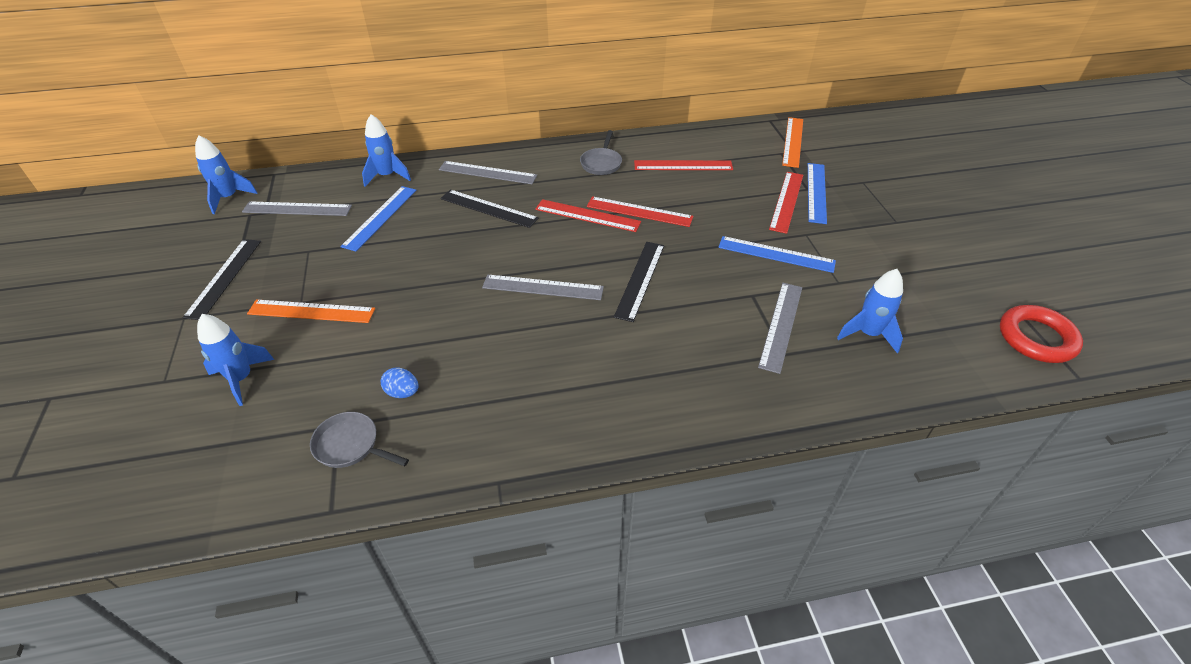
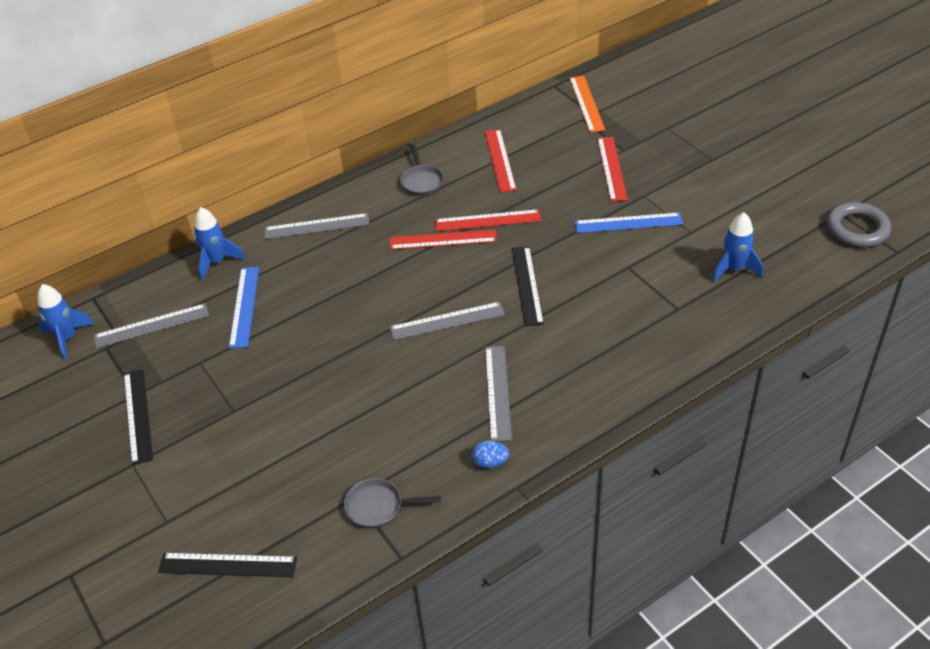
camera: 20 degrees left, 0 degrees up
blue rocket [197,314,274,406] -> none
orange ruler [247,299,375,323] -> none
blue egg [381,368,419,398] -> blue egg moved to [472,441,509,468]
black ruler [440,190,539,228] -> black ruler moved to [158,553,297,577]
red ruler [634,160,733,170] -> red ruler turned 75 degrees counterclockwise [485,129,517,193]
grey ruler [758,283,802,374] -> grey ruler moved to [485,346,512,441]
blue ruler [808,163,827,224] -> none
red ring [1000,305,1083,363] -> grey ring [826,202,891,248]

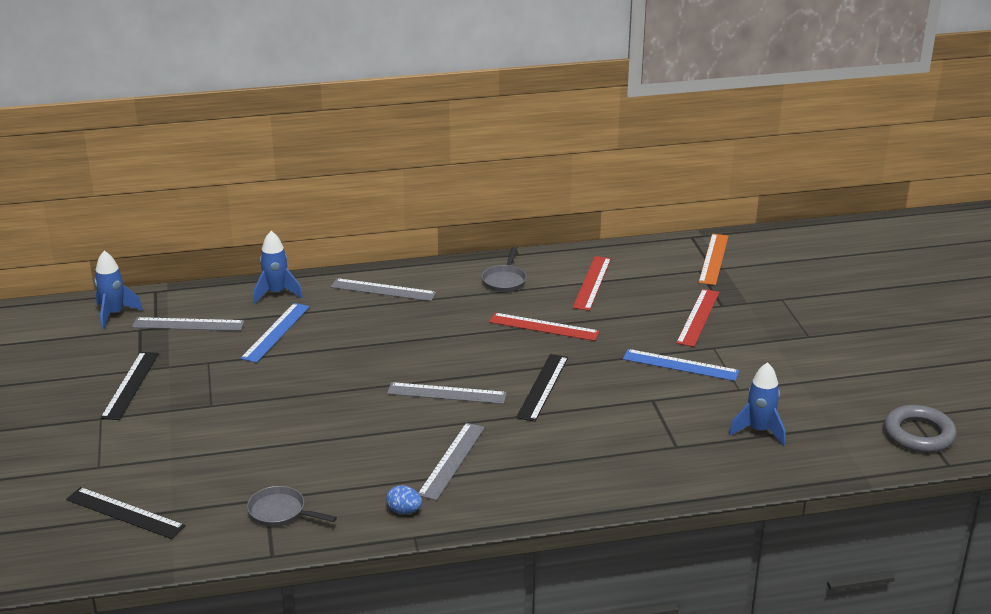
camera: 20 degrees right, 15 degrees down
red ruler [390,229,497,250] -> none

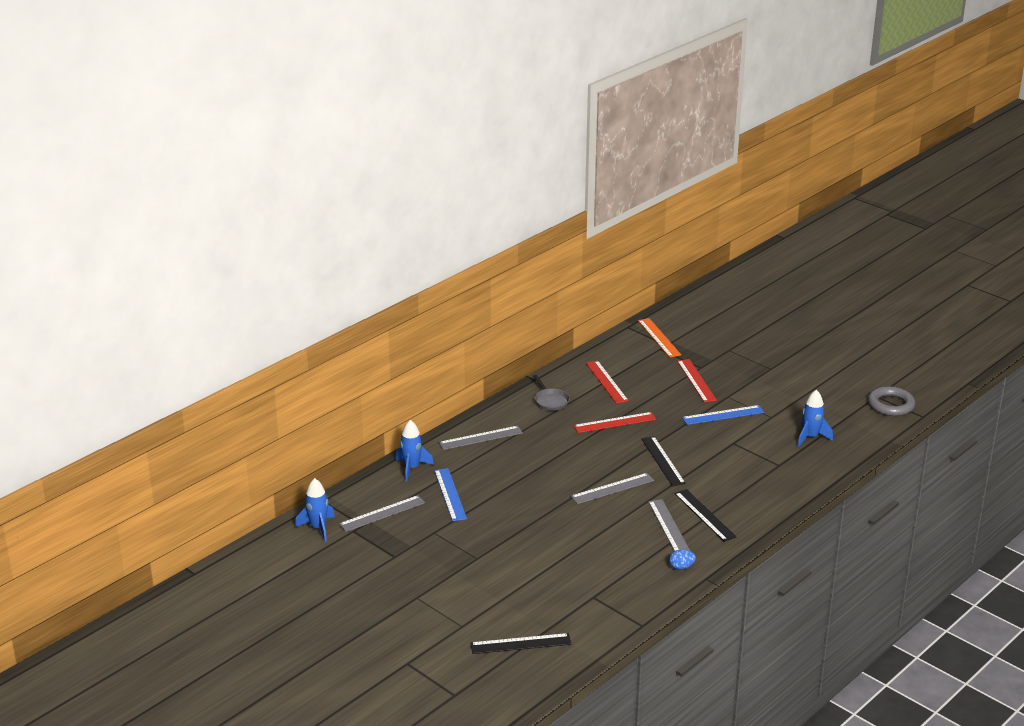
camera: 35 degrees left, 0 degrees up
black ruler [100,352,159,420] -> black ruler moved to [674,489,736,542]
grey pan [247,486,337,527] -> none

